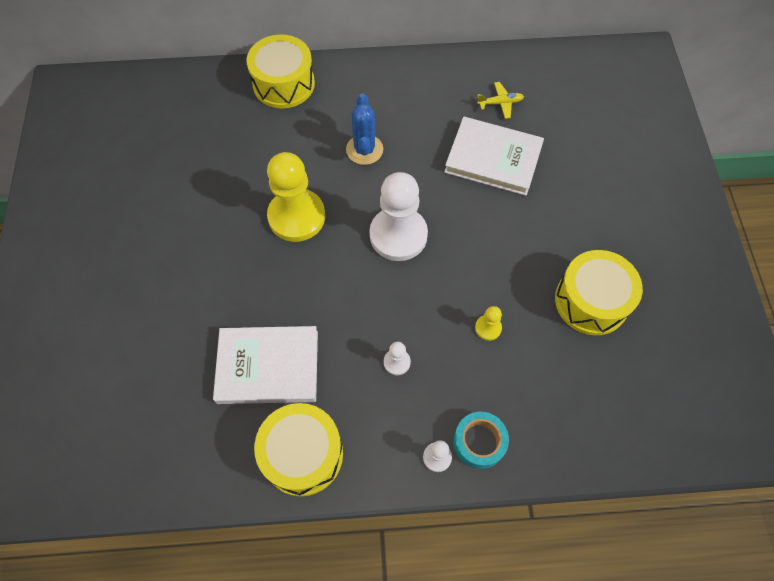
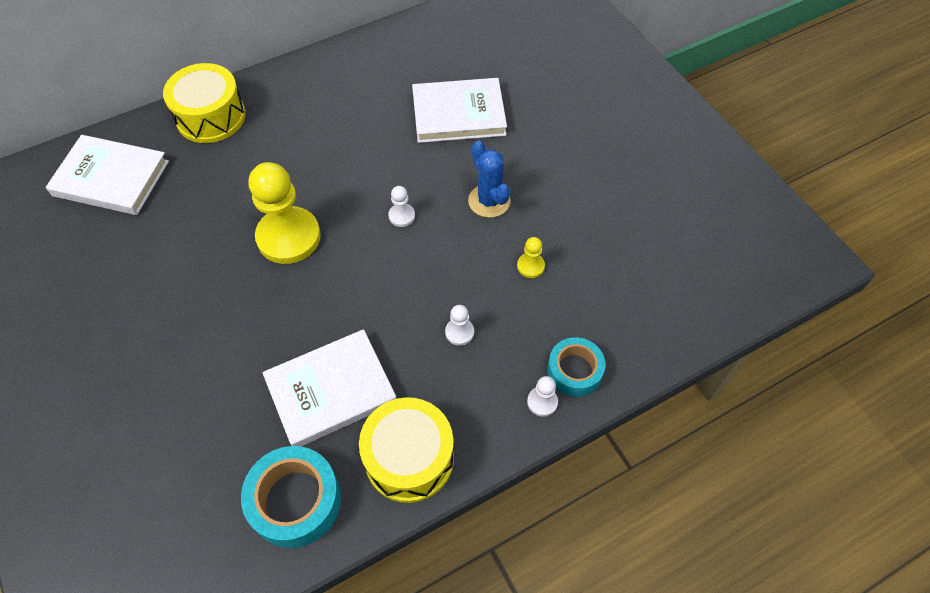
camera: 25 degrees left, 5 degrees down
blue cactus [346,93,383,165] -> blue cactus moved to [468,141,511,218]
white pawn [370,172,428,261] -> white pawn [388,186,415,227], size x0.43
yellow plane [477,82,524,119] -> none
yellow drum [555,250,643,335] -> none
none -> white book [46,135,169,215]
none -> turquoise tape [241,446,341,548]

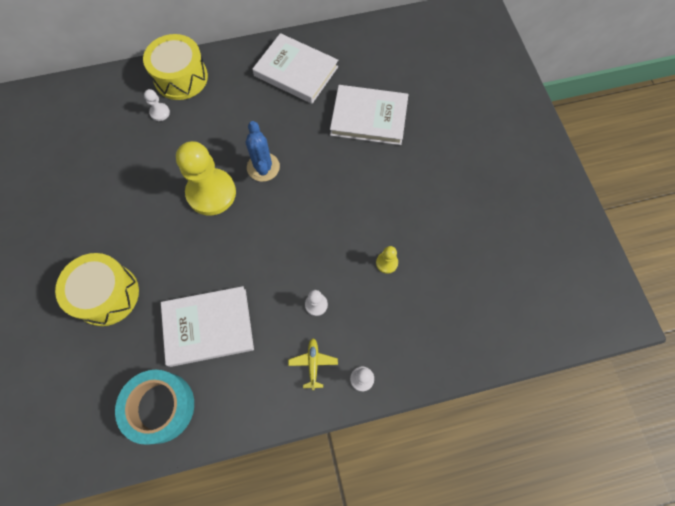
camera: 15 degrees right, 10 degrees up
white book [46,135,169,215] -> white book moved to [253,33,338,104]
yellow drum [359,397,454,503] -> yellow drum moved to [55,253,139,326]
white pawn [388,186,415,227] -> white pawn moved to [144,89,170,121]
blue cactus [468,141,511,218] -> blue cactus moved to [246,121,280,182]
turquoise tape [547,337,606,397] -> none
none -> yellow plane [288,338,338,390]

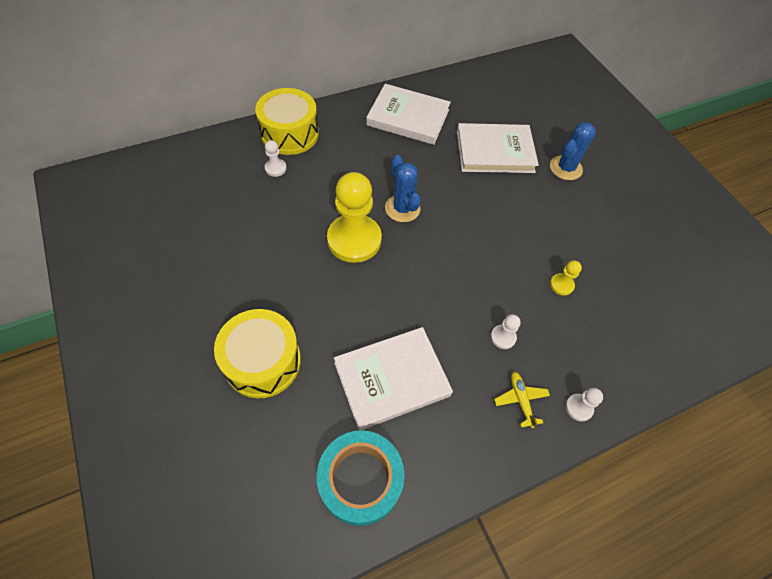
camera: 15 degrees left, 10 degrees down
none -> blue cactus [550,122,596,180]

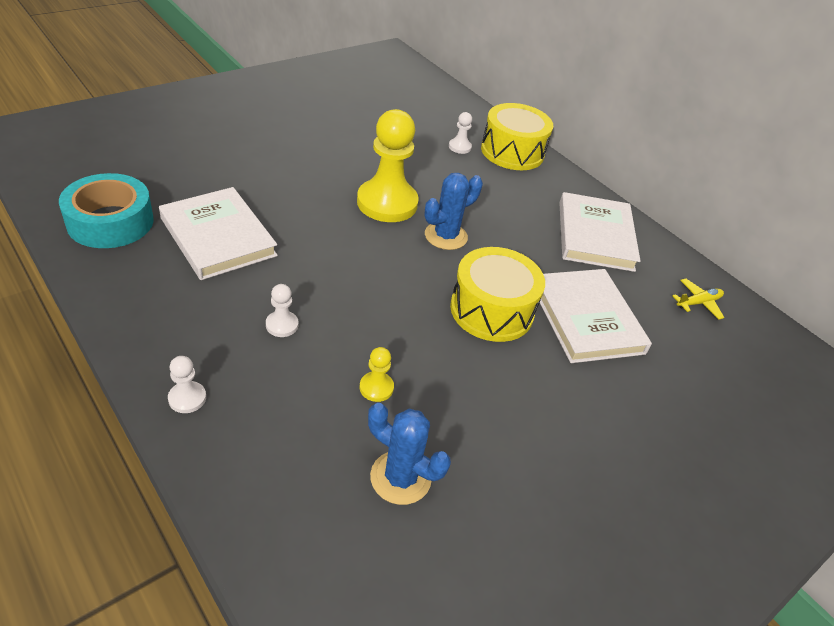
camera: 75 degrees right, 15 degrees down
yellow drum [214,309,301,398] -> yellow drum moved to [450,247,545,342]
yellow plane [494,372,550,428] -> yellow plane moved to [672,279,725,320]
blue cactus [550,122,596,180] -> blue cactus moved to [368,403,451,505]

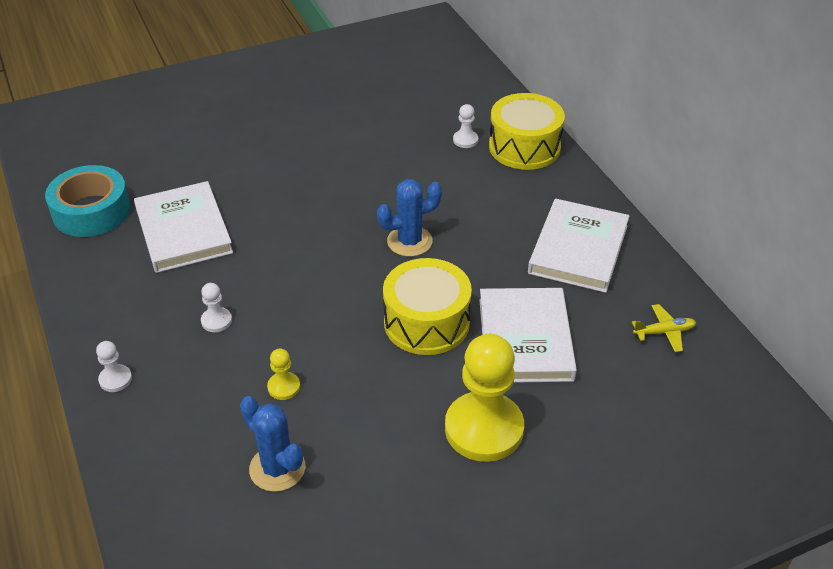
camera: 20 degrees right, 0 degrees up
yellow pawn [357,109,419,222] -> yellow pawn moved to [445,334,524,462]

